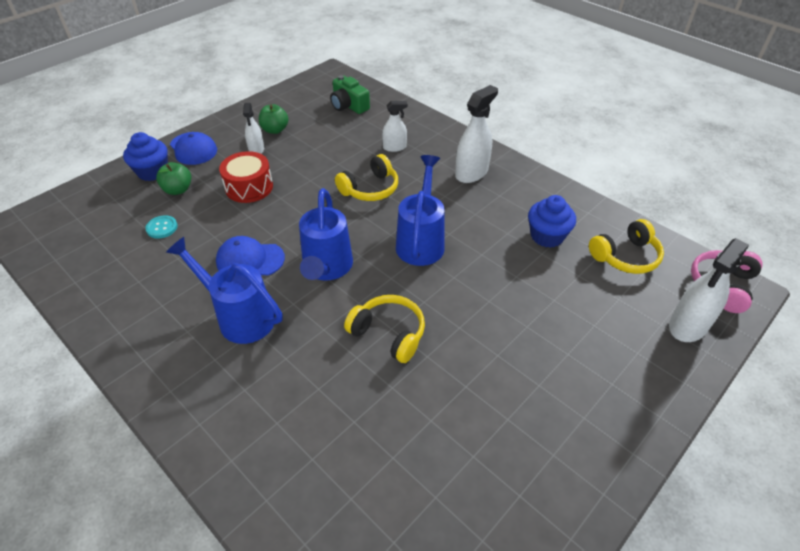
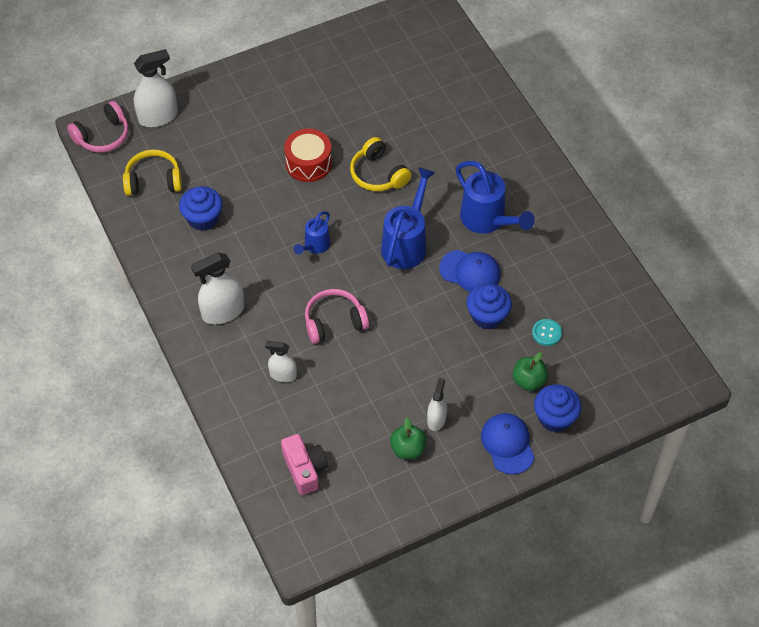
camera: 160 degrees left, 10 degrees up
red drum [219,151,273,203] -> red drum moved to [284,129,332,182]
green camera [330,75,370,114] -> pink camera [281,434,328,495]
yellow headphones [335,154,398,201] -> pink headphones [305,289,369,344]
blue watering can [396,155,444,266] -> blue watering can [294,211,330,255], size x0.57
none -> blue cupcake [467,283,512,329]

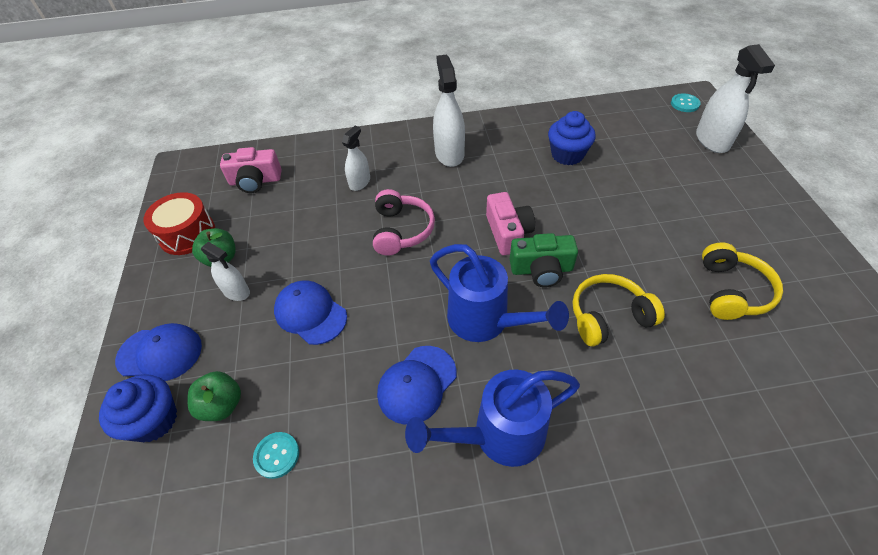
camera: 110 degrees right, 5 degrees down
pink headphones [67,101,129,153] -> turquoise button [671,93,701,112]
yellow headphones [123,150,182,196] -> yellow headphones moved to [702,242,783,320]
red drum [284,129,332,182] -> red drum moved to [143,192,215,255]
blue watering can [294,211,330,255] -> pink camera [486,192,535,255]
blue cupcake [467,283,512,329] -> none
none -> blue cap [274,281,347,345]
none -> green camera [510,233,578,287]

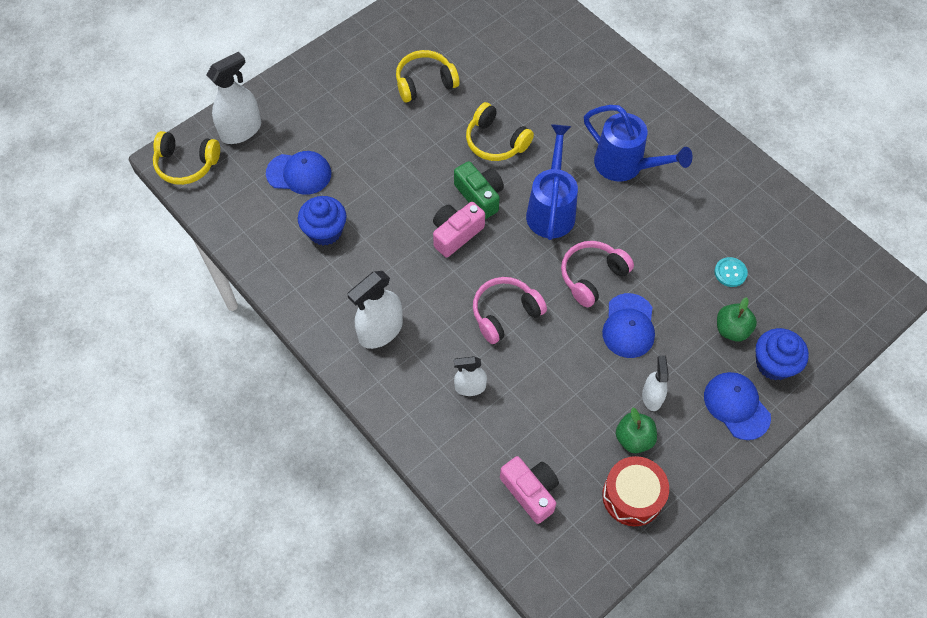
camera: 125 degrees left, 10 degrees up
blue cap [377,346,457,425] -> blue cap moved to [266,151,331,195]
turquoise button [671,93,701,112] -> yellow headphones [153,131,220,185]
none -> pink headphones [561,241,634,307]

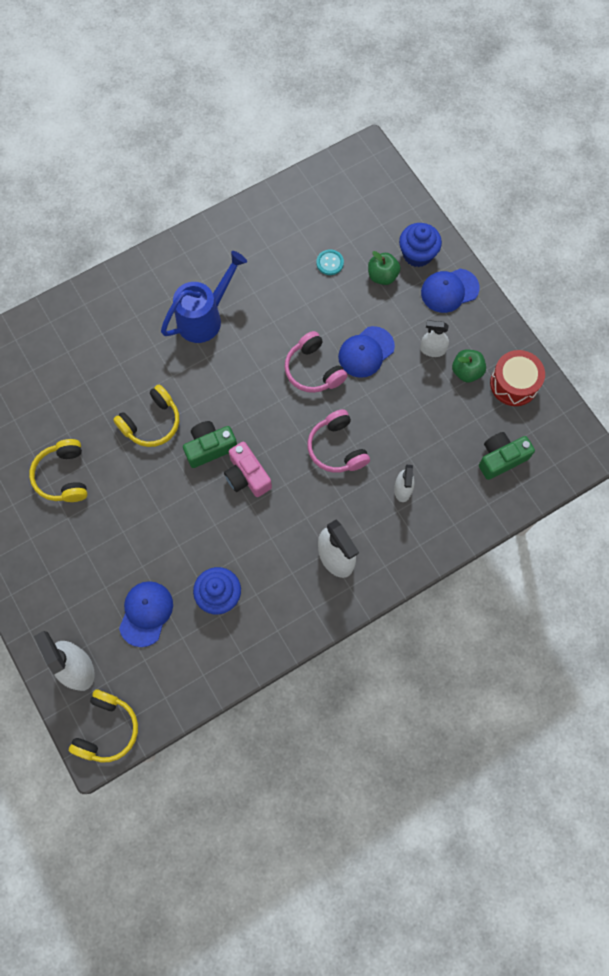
camera: 80 degrees left, 10 degrees up
pink camera [500,456,559,524] -> green camera [479,432,535,480]
blue watering can [526,124,578,240] -> none
blue cap [602,293,655,358] -> blue cap turned 120 degrees clockwise [338,326,395,378]

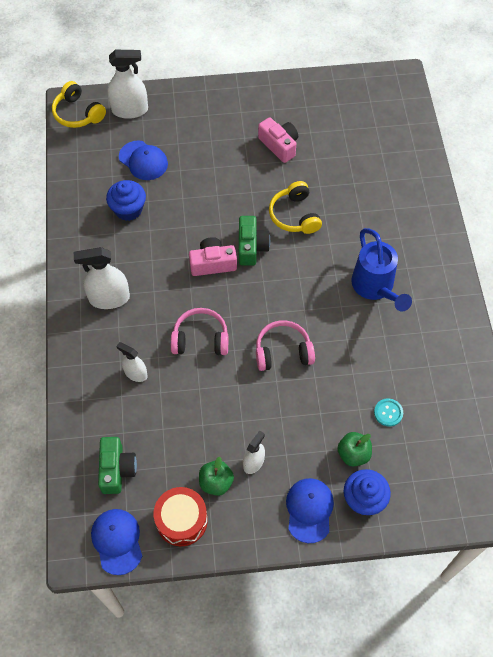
camera: 115 degrees right, 10 degrees down
yellow headphones [29,439,88,502] -> pink camera [258,117,298,163]
blue cap [338,326,395,378] -> blue cap moved to [91,509,142,575]

